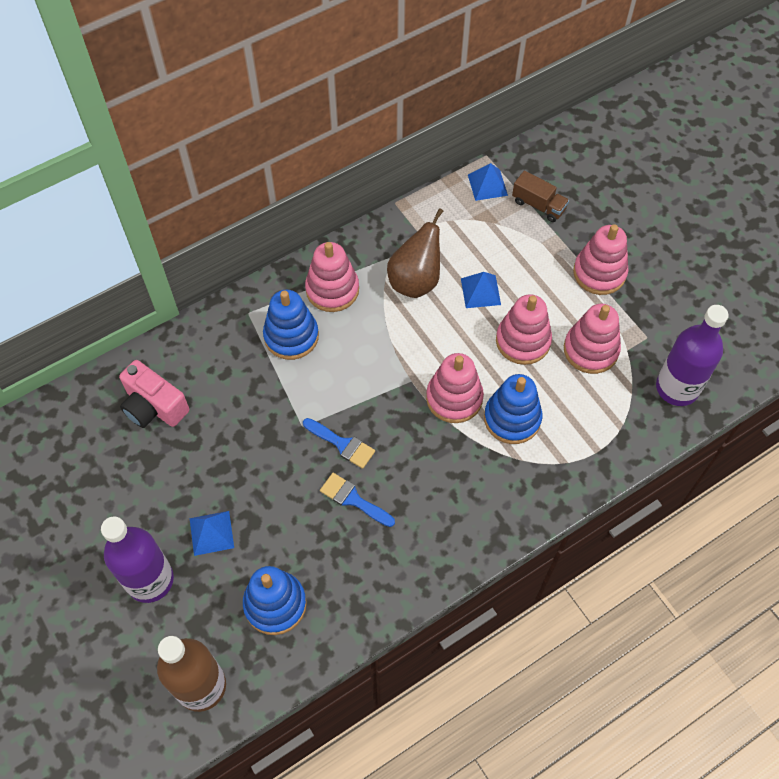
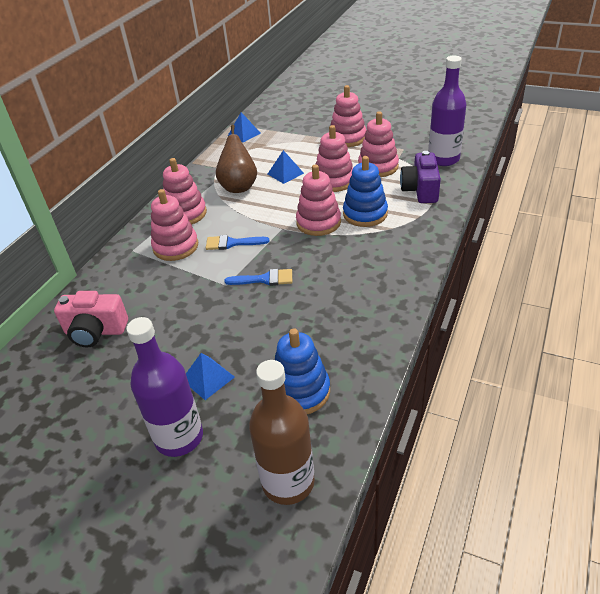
camera: 30 degrees left, 20 degrees down
blue stacking toy [263,290,319,360] -> pink stacking toy [151,189,198,261]
blue brush [320,473,395,527] -> blue brush moved to [206,235,269,250]
brown truck [512,170,569,222] -> none
none -> purple camera [400,151,441,203]

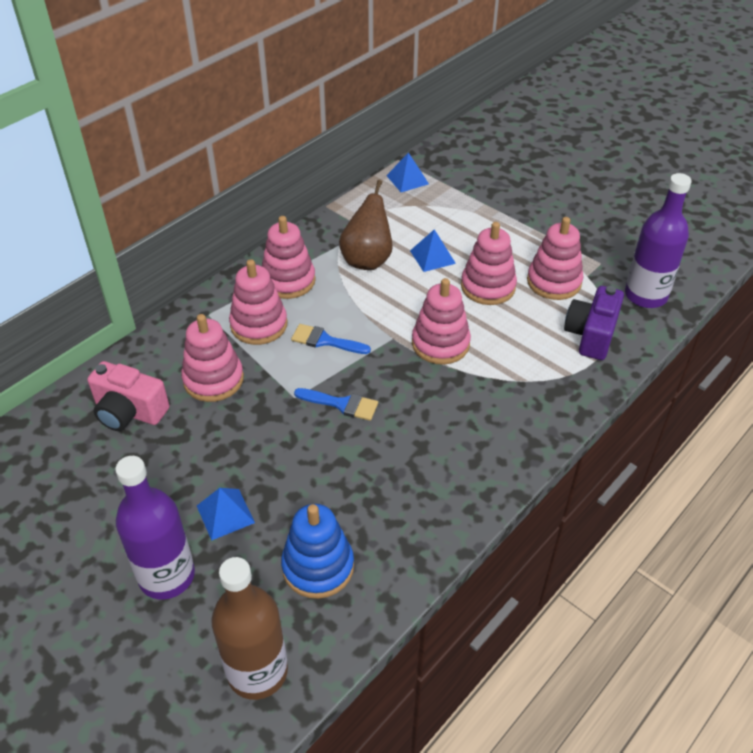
camera: 15 degrees right, 5 degrees up
pink stacking toy [331,85,367,147] -> pink stacking toy moved to [181,314,244,402]
blue stacking toy [343,156,388,227] -> none

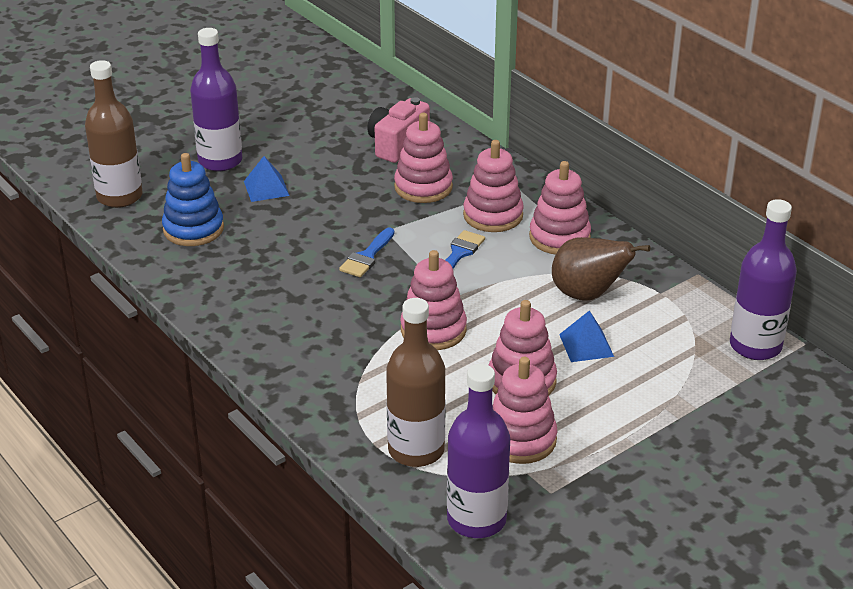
camera: 100 degrees right, 10 degrees down
blue pyramid [386,152,429,192] -> purple bottle [730,199,797,360]
purple camera [564,286,624,360] -> brown bottle [386,298,446,467]

